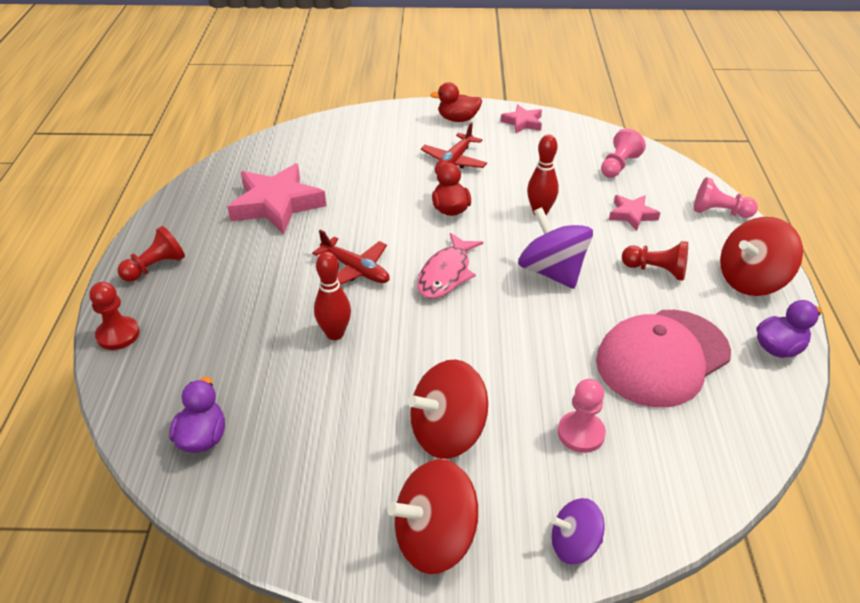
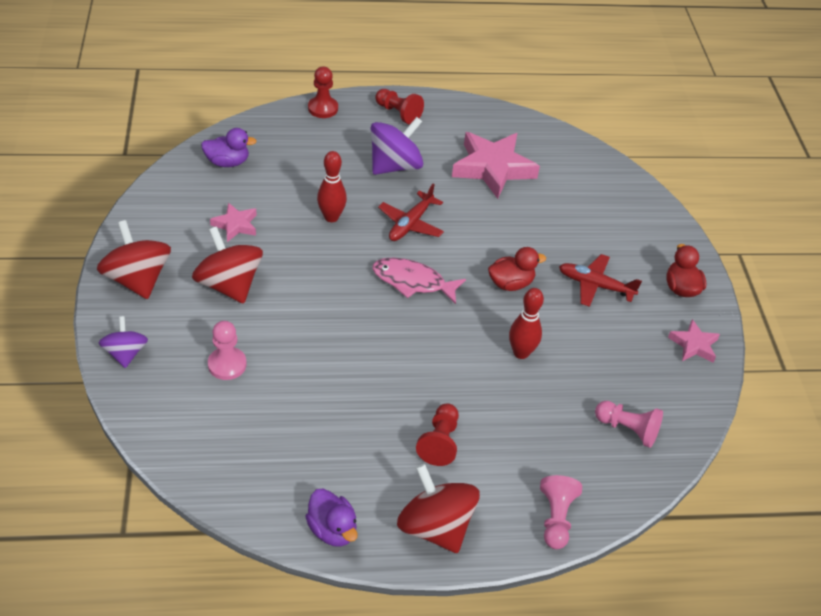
camera: 80 degrees right, 5 degrees up
purple spinning top [518,207,593,289] -> purple spinning top moved to [371,117,423,175]
pink cap [596,310,731,407] -> none
pink star [609,195,660,231] -> pink star moved to [210,203,257,242]

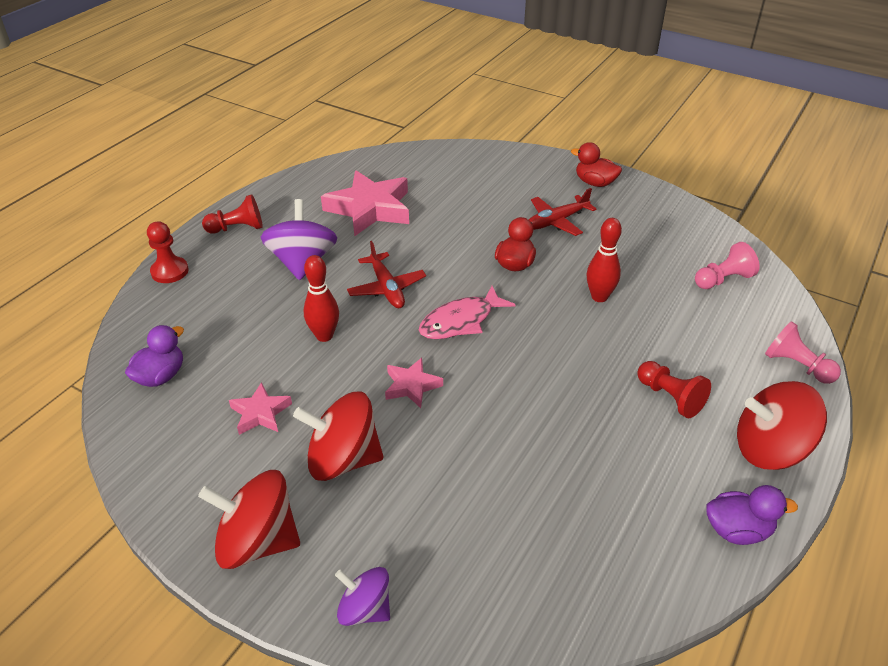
camera: 50 degrees left, 5 degrees down
pink pawn [208,321,247,380] -> none
pink star [668,319,720,363] -> pink star moved to [385,358,443,408]

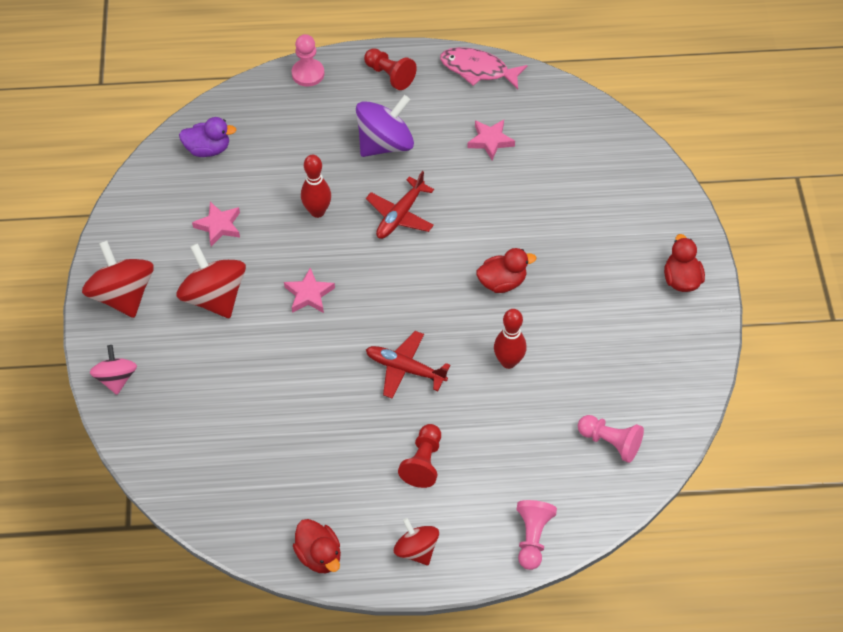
camera: 55 degrees right, 15 degrees up
red pawn [147,221,189,283] -> pink pawn [292,34,325,87]
pink star [321,170,409,237] -> pink star [467,120,515,160], size x0.51
purple spinning top [335,567,390,626] -> pink spinning top [90,345,137,395]
pink fish [419,286,516,339] -> pink fish moved to [440,47,528,89]
red plane [528,188,597,236] -> red plane moved to [366,331,450,399]
purple duck [706,485,798,545] -> red duck [293,519,341,573]
red spinning top [737,381,827,470] -> red spinning top [394,518,439,565], size x0.60

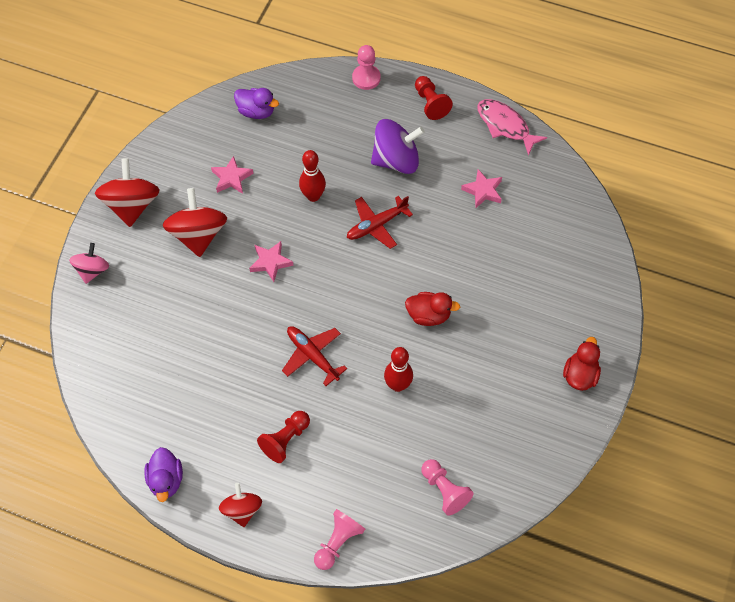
camera: 25 degrees right, 5 degrees up
red duck [293,519,341,573] -> purple duck [144,447,183,502]

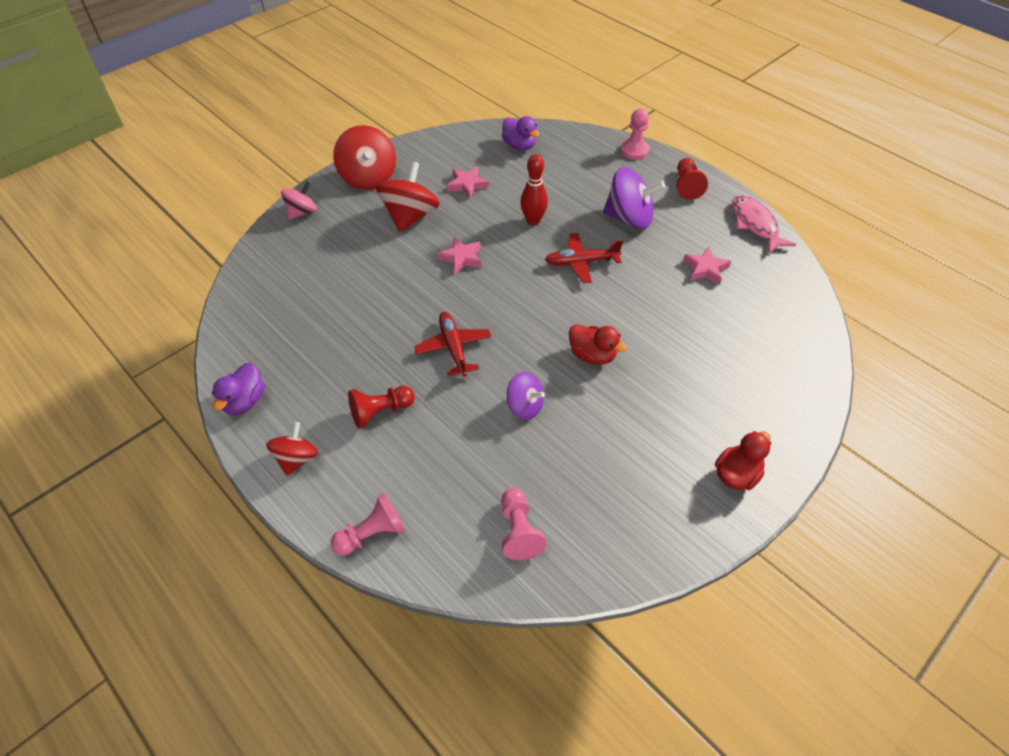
camera: 25 degrees right, 10 degrees down
red spinning top [95,158,160,227] -> red spinning top turned 135 degrees clockwise [333,125,396,190]
red bowling pin [384,347,413,392] -> purple spinning top [507,372,545,420]

